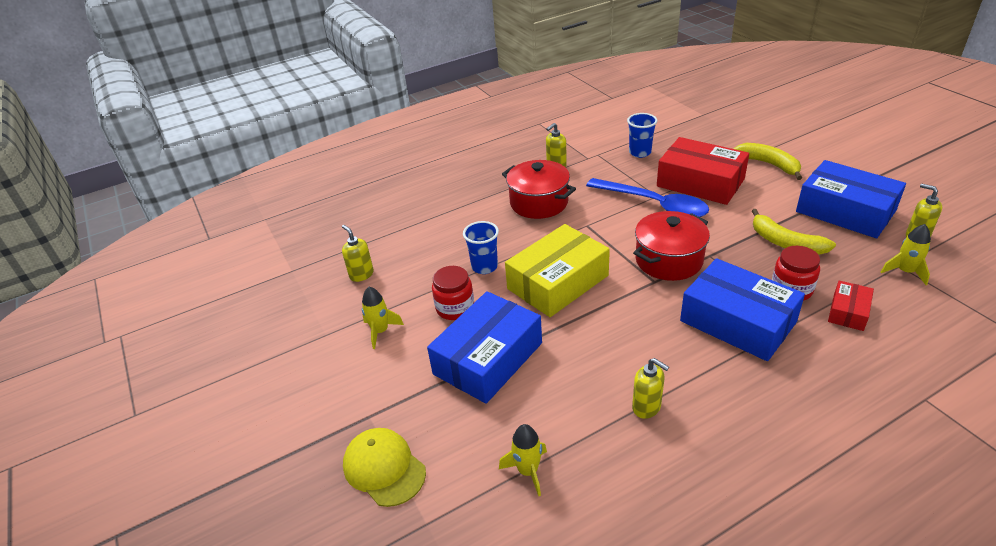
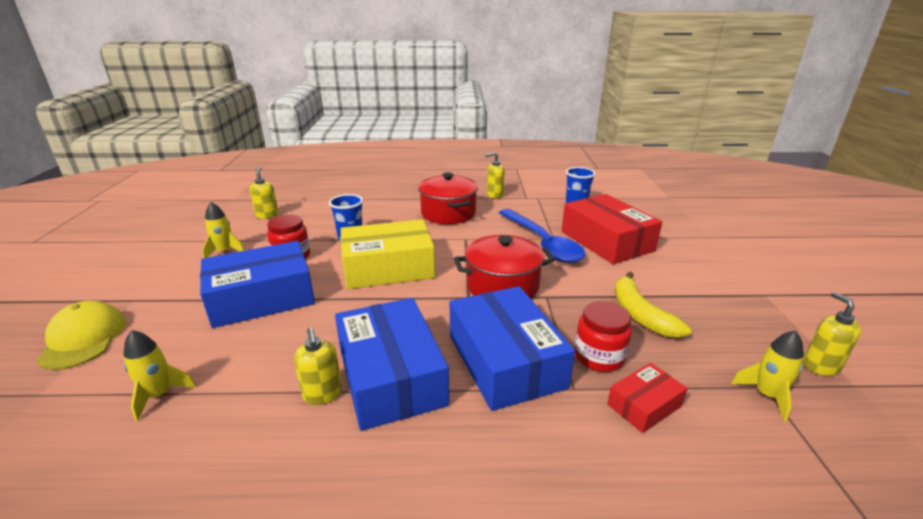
camera: 25 degrees right, 10 degrees down
yellow banana [733,143,802,180] -> none
blue box [796,160,906,238] -> blue box moved to [335,298,449,431]

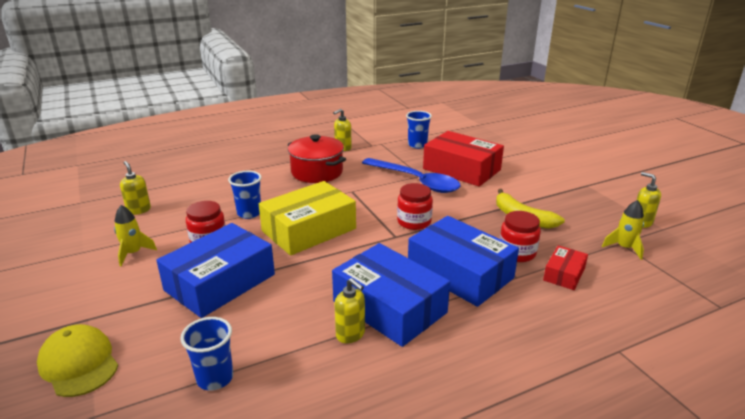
camera: 25 degrees left, 0 degrees up
yellow rocket [123,330,196,421] -> blue cup [180,317,233,390]
red pot [454,235,555,299] -> red jar [397,183,433,230]

